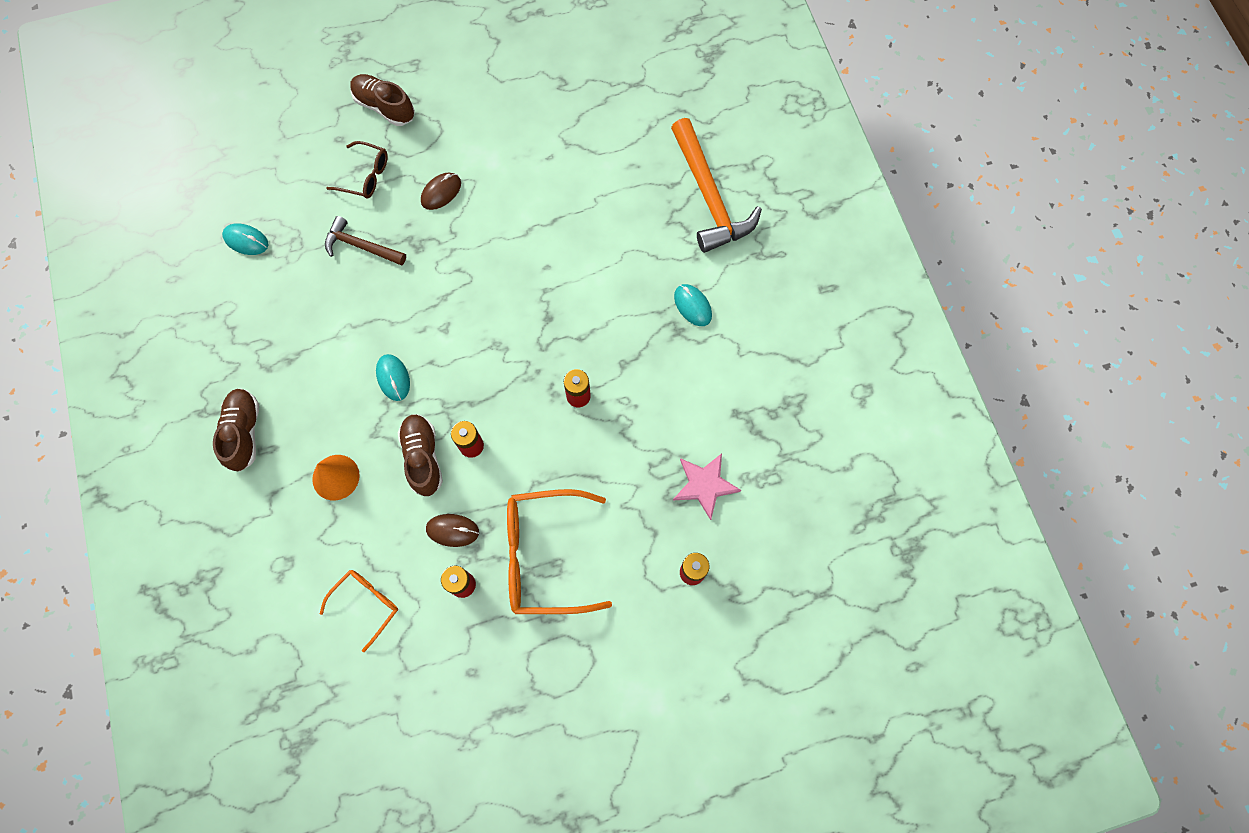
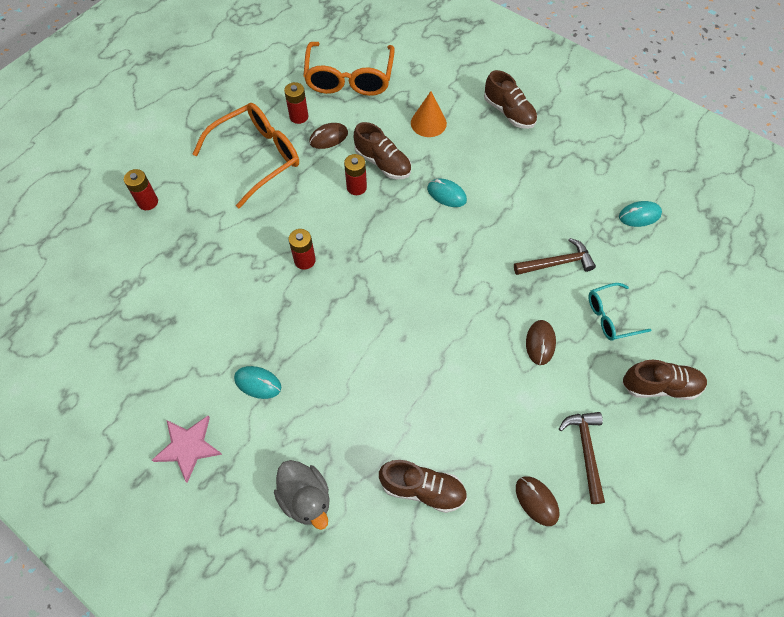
camera: 145 degrees right, 10 degrees down
orange glasses [320,570,398,652] -> orange glasses [303,42,395,96], size x1.83
brown glasses [326,141,388,198] -> turquoise glasses [589,283,651,341]
orange hammer [671,118,762,253] -> grey duck [274,460,329,530]
pink star [673,453,741,520] -> pink star moved to [152,416,222,483]
none -> brown shoe [379,460,467,513]
none -> brown mouse [516,476,560,526]
none -> brown hammer [559,412,605,504]

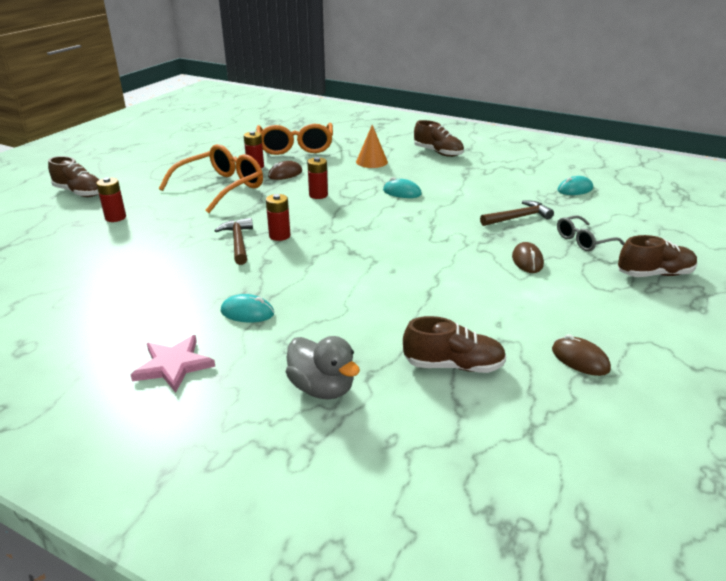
camera: 10 degrees left, 30 degrees down
brown shoe [354,122,411,179] -> brown shoe moved to [48,156,99,197]
brown hammer [559,412,605,504] -> brown hammer moved to [214,218,253,265]
turquoise glasses [589,283,651,341] -> grey glasses [557,215,625,251]

